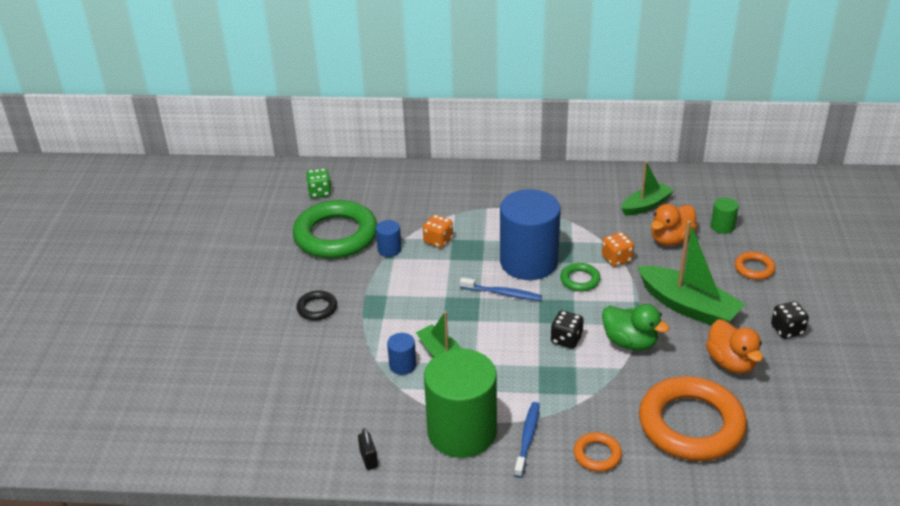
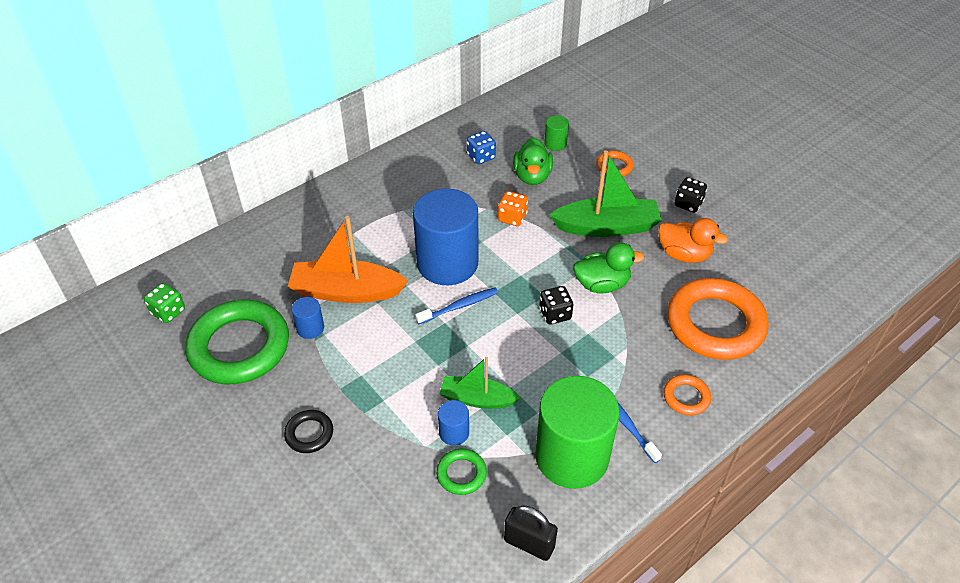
camera: 45 degrees left, 10 degrees up
black padlock [358,428,378,470] -> black padlock [504,505,558,561], size x1.55
orange dice [423,215,453,248] -> orange boat [288,216,408,303]
green ring [560,263,601,292] -> green ring moved to [436,449,487,495]
green boat [621,161,674,216] -> blue dice [467,131,496,164]
orange duck [651,204,697,246] -> green duck [513,137,553,185]

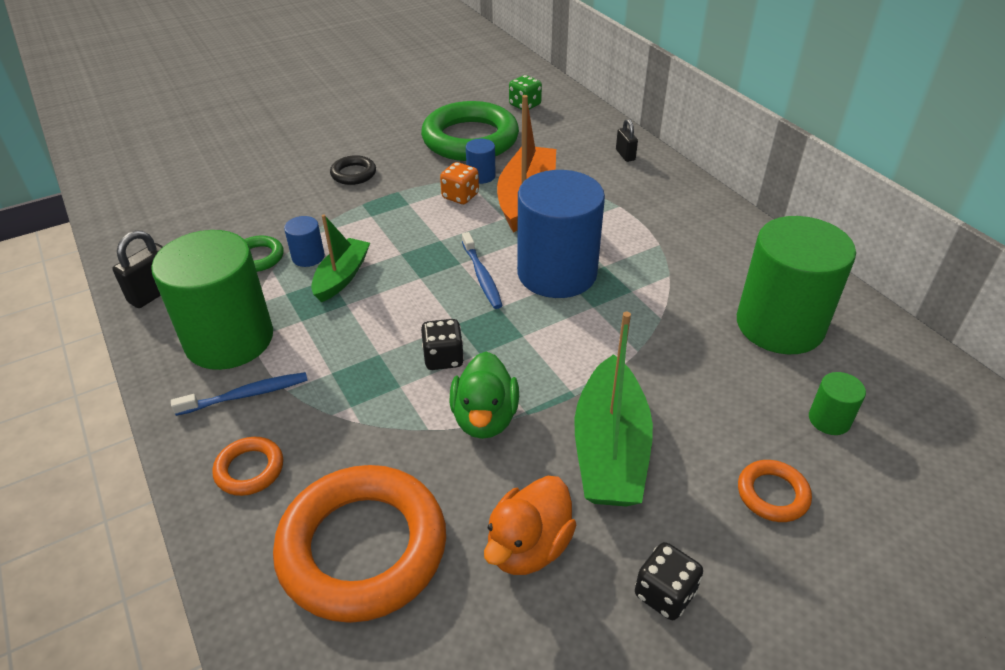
camera: 100 degrees right, 5 degrees down
blue dice [467,131,496,164] -> green cylinder [737,216,856,354]
orange dice [498,191,528,226] -> orange dice moved to [440,162,479,204]
green duck [513,137,553,185] -> none
none -> black padlock [616,119,638,162]

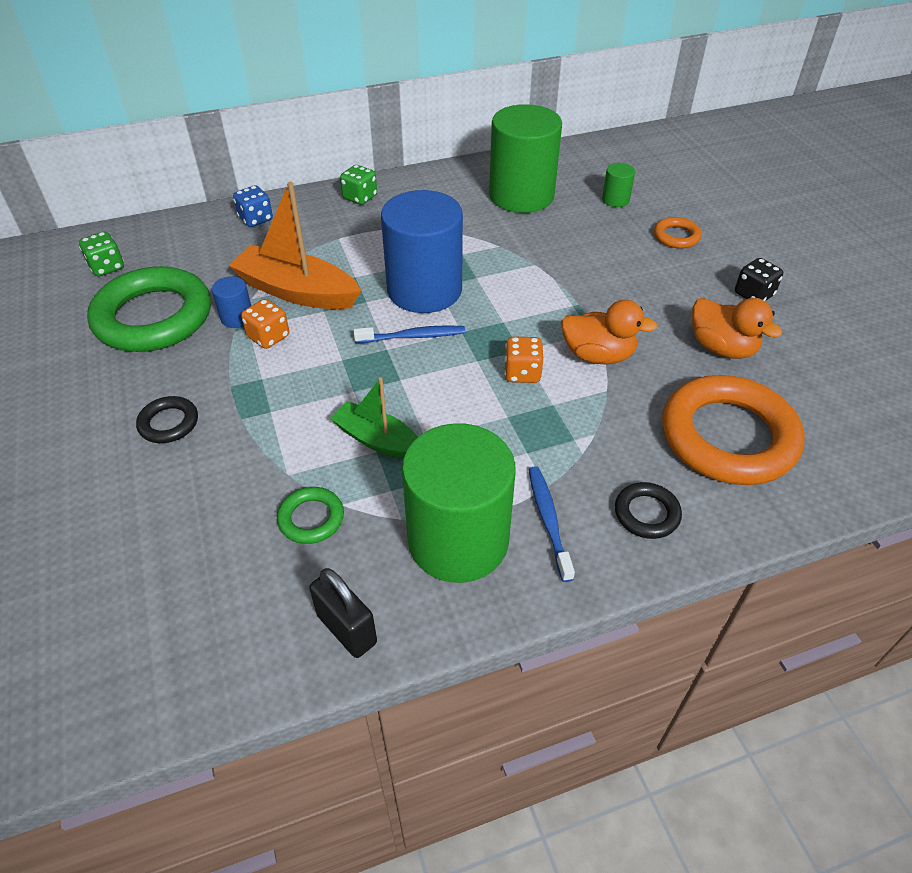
camera: 80 degrees left, 5 degrees up
orange ring [212,437,283,496] -> black ring [615,482,682,539]
blue cylinder [284,216,325,267] -> none
black dice [421,319,464,370] -> orange dice [505,336,544,383]
green duck [450,351,519,439] -> orange duck [561,299,658,365]
green boat [574,312,653,506] -> none
black padlock [616,119,638,162] -> blue dice [233,185,273,227]
none -> green dice [340,165,377,205]

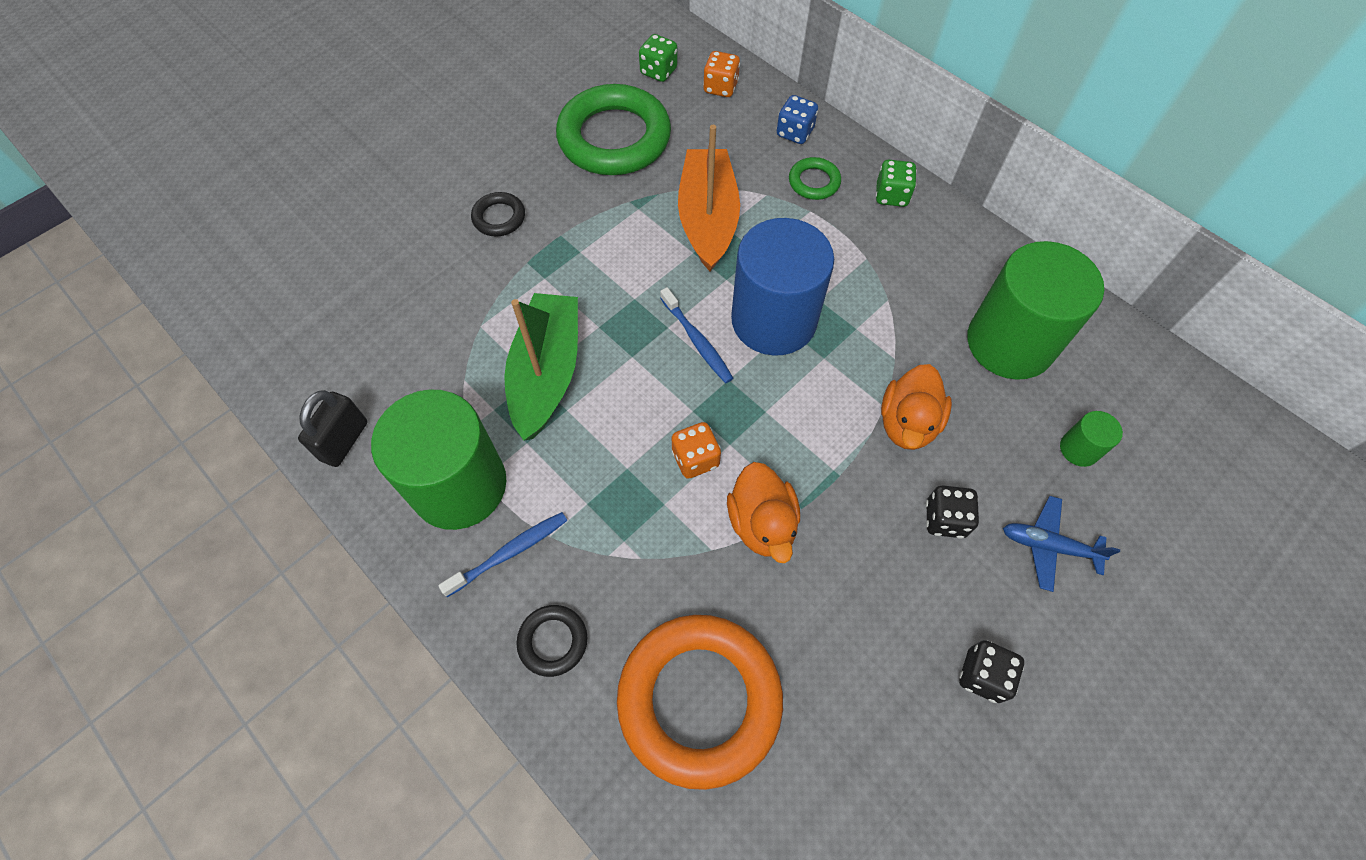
camera: 65 degrees right, 15 degrees up
blue cylinder [212,276,251,328] -> none
orange dice [241,299,289,349] -> orange dice moved to [703,51,740,97]
green ring [277,487,344,544] -> green ring moved to [789,157,841,200]
green boat [330,378,418,459] -> green boat [504,293,578,441], size x1.62
orange ring [654,217,702,248] -> blue plane [1003,496,1120,592]
orange duck [692,298,782,359] -> orange duck moved to [881,364,952,450]
none -> black dice [926,486,979,539]

